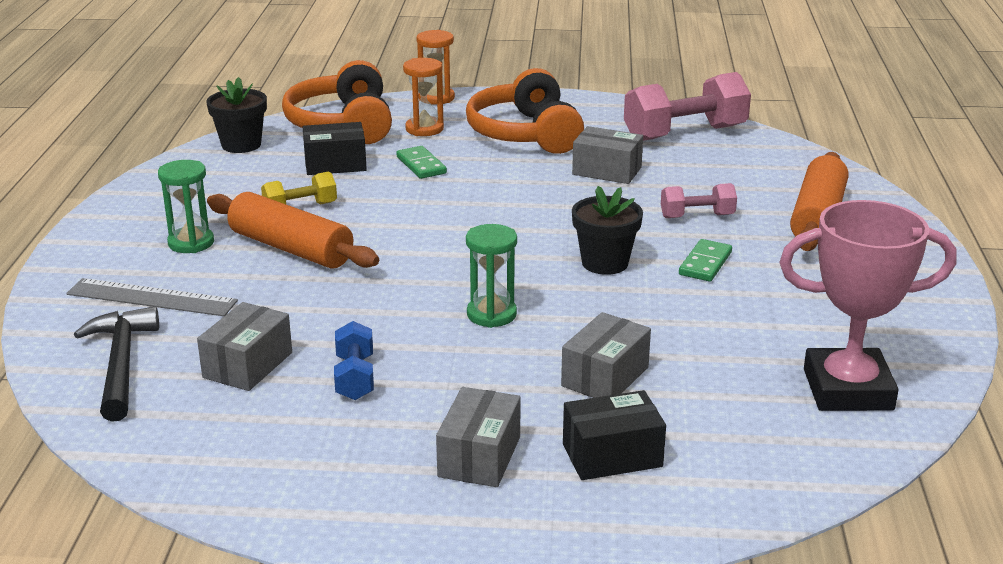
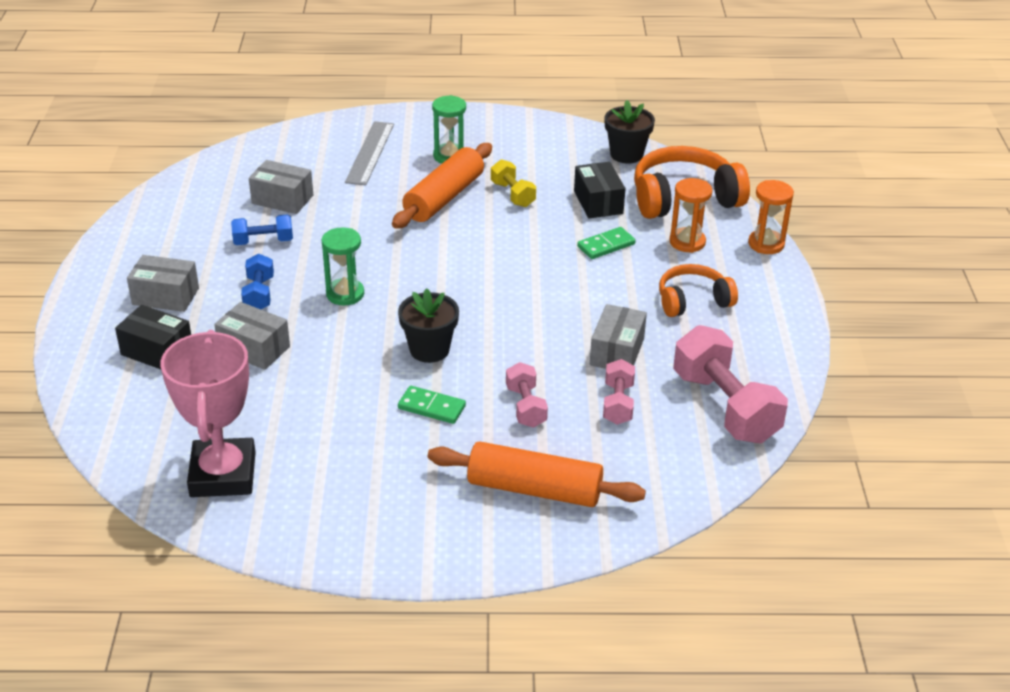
camera: 85 degrees right, 10 degrees up
black hammer [74,306,159,422] -> none
orange headphones [466,68,584,154] -> orange headphones [659,264,738,317], size x0.62
black box [563,390,666,480] -> black box turned 45 degrees counterclockwise [115,305,191,369]
none -> blue dumbbell [241,253,274,309]
none -> pink dumbbell [603,359,635,425]

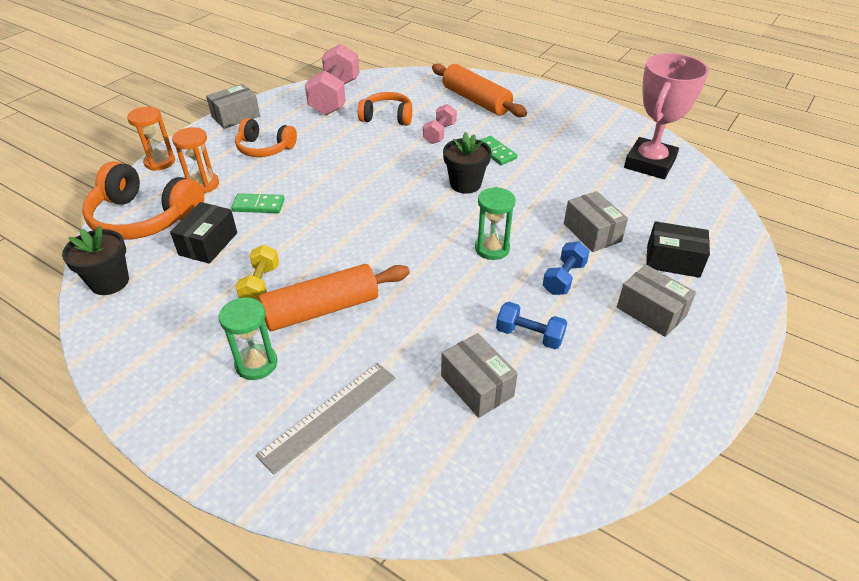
camera: 145 degrees left, 5 degrees up
black box [115,305,191,369] -> black box turned 45 degrees counterclockwise [646,221,710,278]
grey box [590,304,647,369] -> grey box moved to [206,84,260,129]
pink dumbbell [603,359,635,425] -> orange headphones [358,92,412,126]

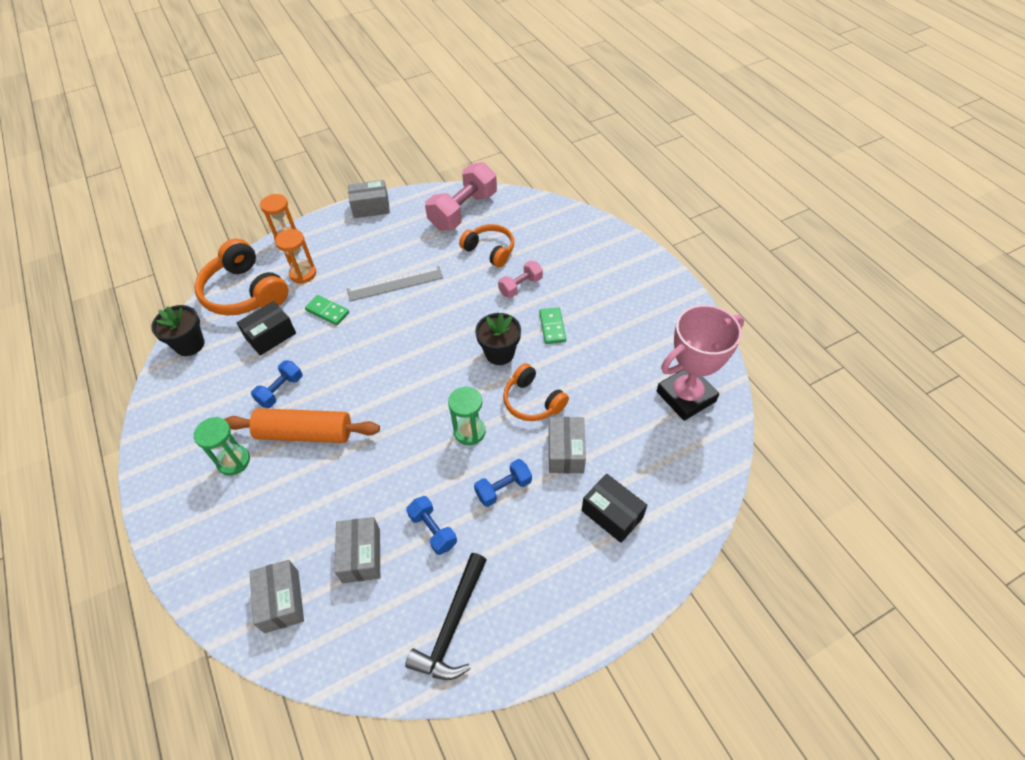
camera: 30 degrees right, 10 degrees up
orange headphones [235,118,297,157] -> orange headphones moved to [503,363,569,421]
yellow dumbbell [236,245,279,301] -> blue dumbbell [251,360,302,408]
grey ruler [256,363,396,475] -> grey ruler moved to [347,266,443,302]
orange rolling pin [432,63,527,117] -> none
grey box [617,265,696,337] -> grey box moved to [249,560,304,633]
none -> black hammer [405,553,487,680]

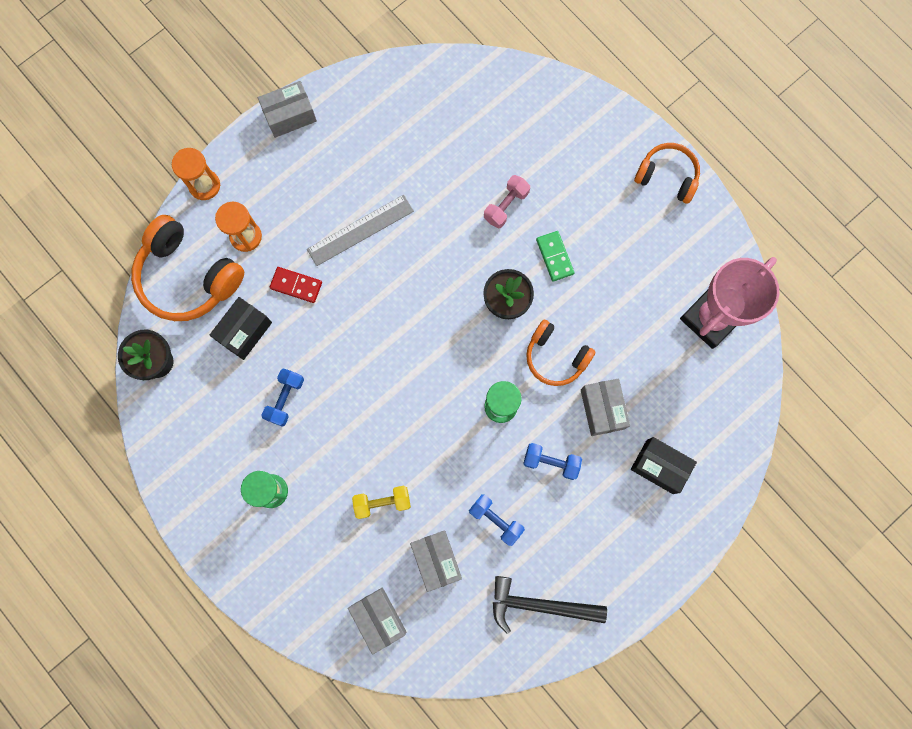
camera: 15 degrees left, 25 degrees up
orange rolling pin [224,408,380,443] -> none
green domino [305,295,349,326] -> red domino [270,267,322,303]
black hammer [405,553,487,680] -> black hammer turned 90 degrees clockwise [493,576,607,634]
pink dumbbell [425,162,497,231] -> none
orange headphones [459,224,514,267] -> orange headphones moved to [634,143,700,204]
blue dumbbell [474,459,532,507] -> blue dumbbell turned 60 degrees clockwise [523,443,582,480]
none -> yellow dumbbell [352,486,411,519]

